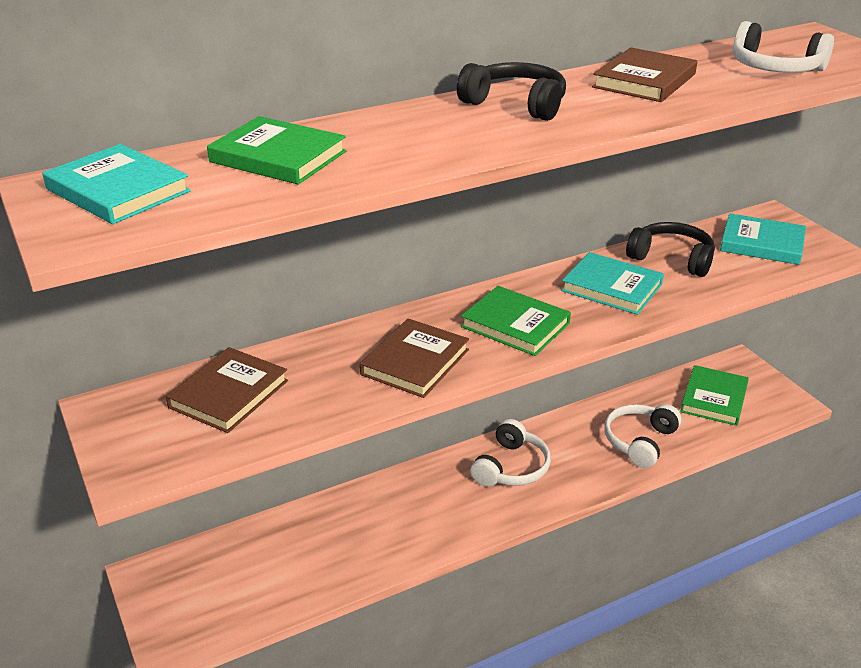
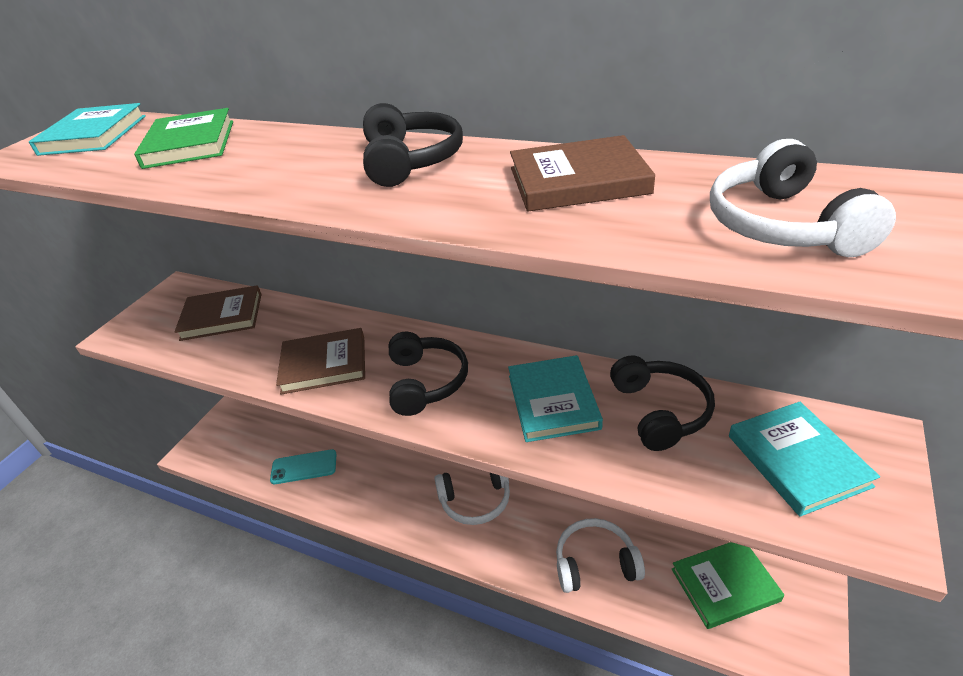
camera: 55 degrees right, 5 degrees up
green book [461,286,571,356] -> black headphones [388,332,468,416]
none -> turquoise phone [270,449,337,484]

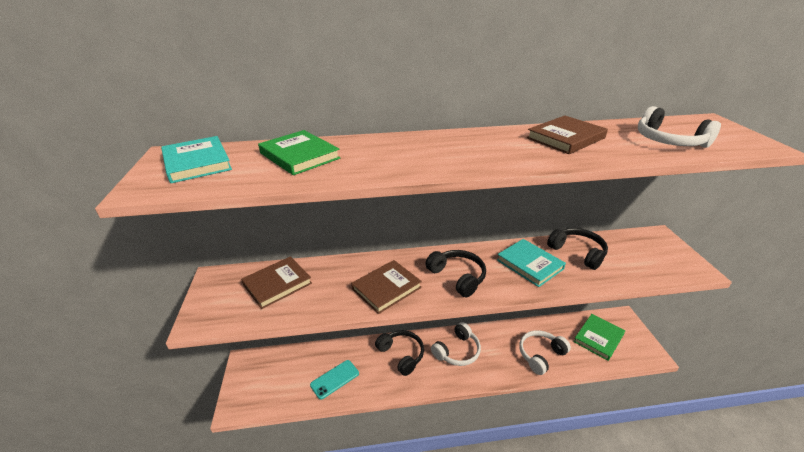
camera: 35 degrees left, 5 degrees down
black headphones [363,103,463,187] -> black headphones moved to [375,330,424,376]
turquoise book [729,402,880,517] -> none

